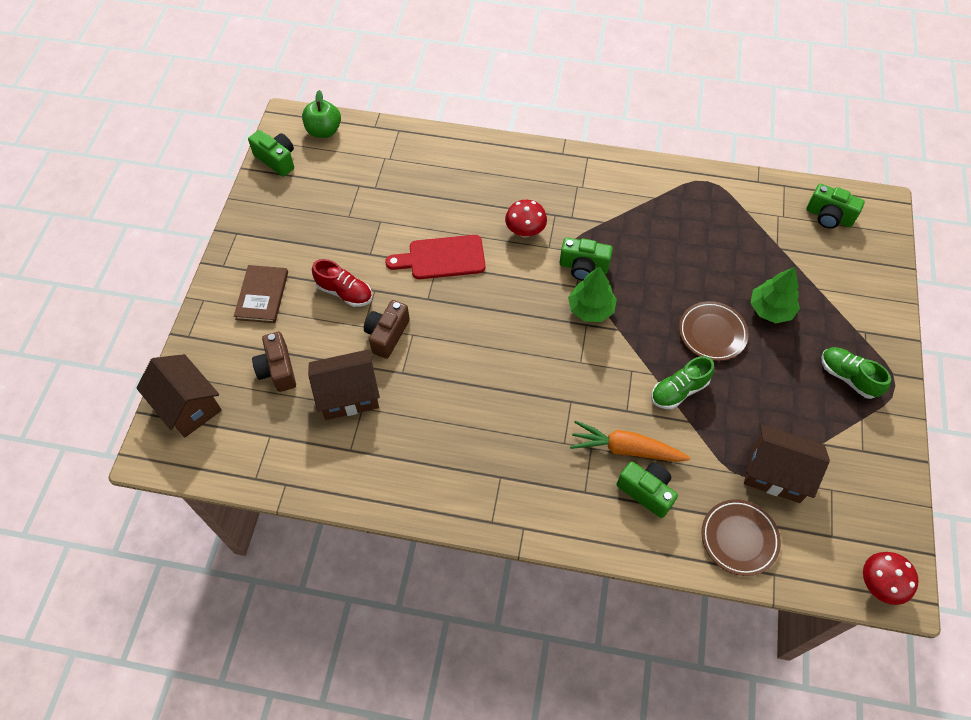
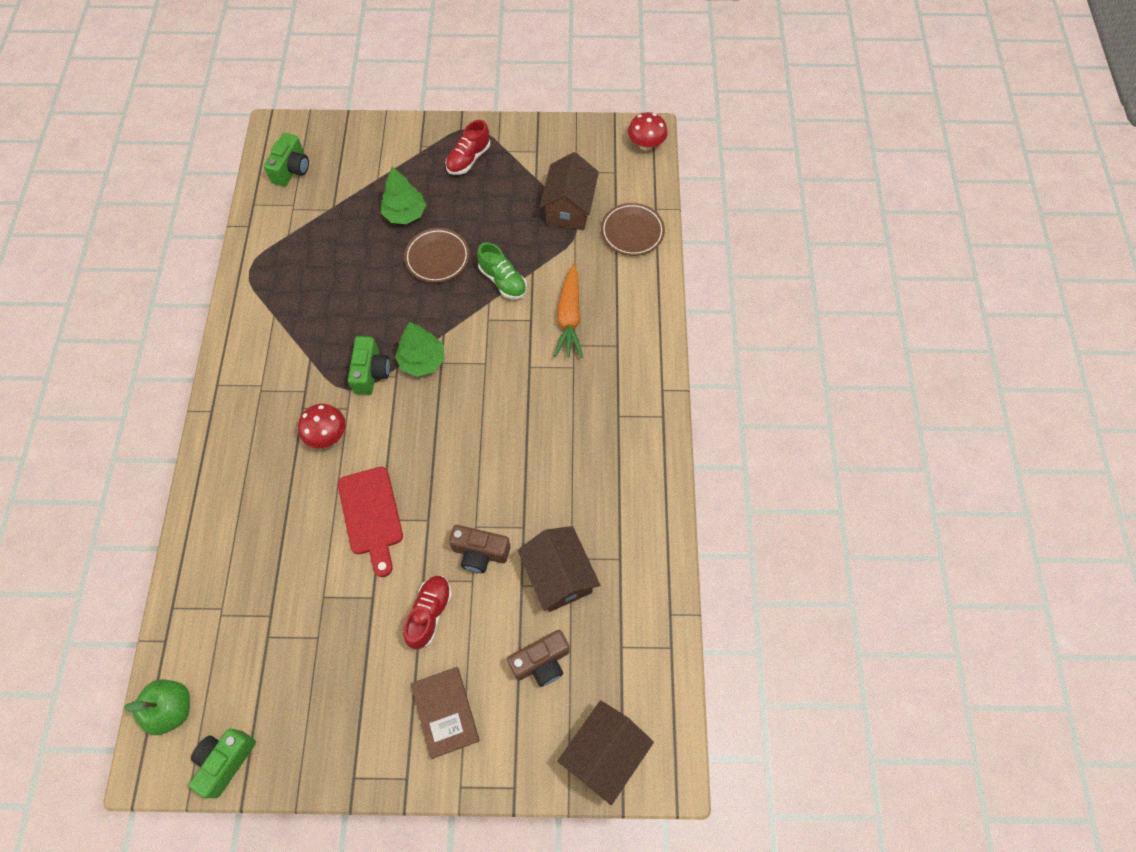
camera: 100 degrees left, 5 degrees up
brown book [234,265,288,323] -> brown book turned 75 degrees clockwise [411,667,480,759]
green camera [617,461,678,518] -> none
green shoe [821,347,891,399] -> red shoe [445,120,490,175]

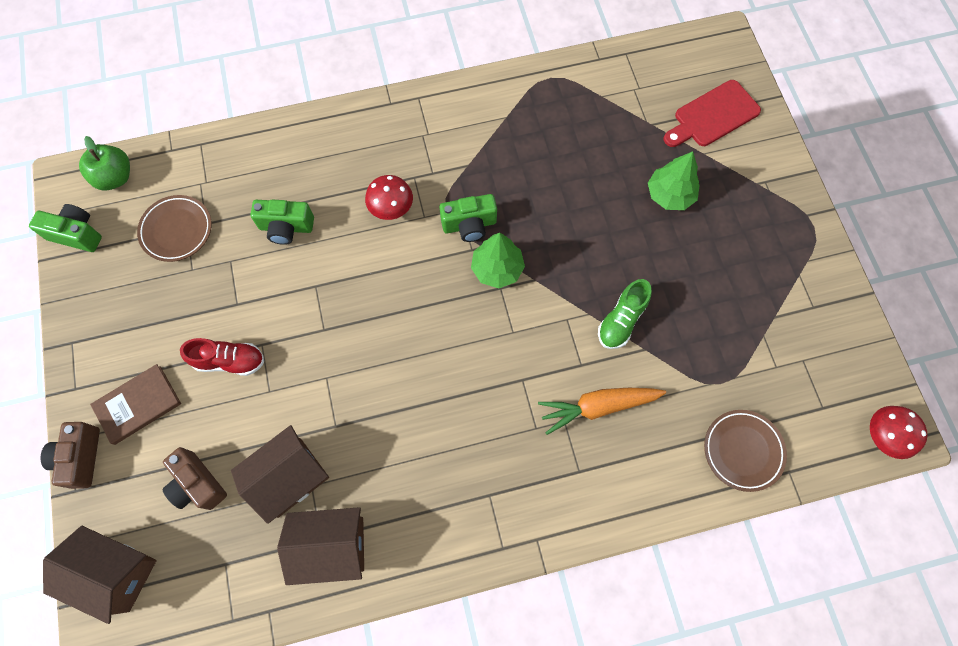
camera: 75 degrees right, 5 degrees up
green camera [264,133,309,187] -> green camera moved to [250,200,314,245]
red cutting board [338,467,403,577] -> red cutting board moved to [664,80,761,147]
brown plate [404,228,469,283] -> brown plate moved to [137,195,212,262]
red shoe [445,120,490,175] -> none
brown camera [449,525,510,573] -> brown camera moved to [40,422,100,489]
brown house [540,152,599,230] -> brown house moved to [277,507,364,585]

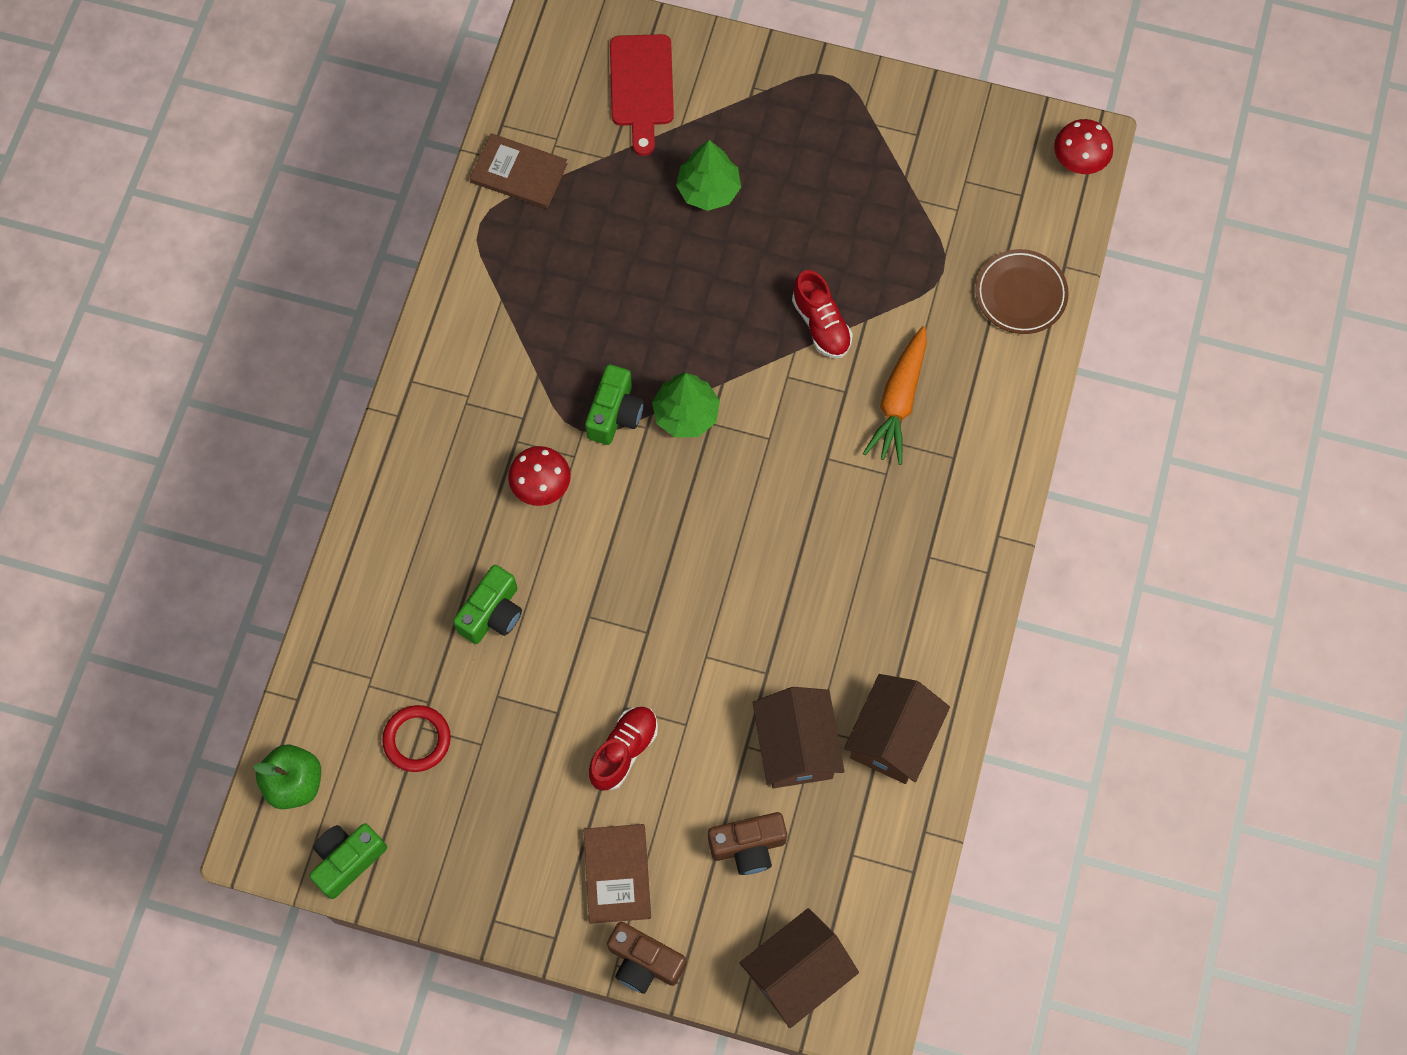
camera: 60 degrees left, 0 degrees up
brown plate [137,195,212,262] -> red ring [382,705,451,772]
green shoe [598,279,652,349] -> red shoe [792,270,853,358]
none -> brown book [470,133,568,209]

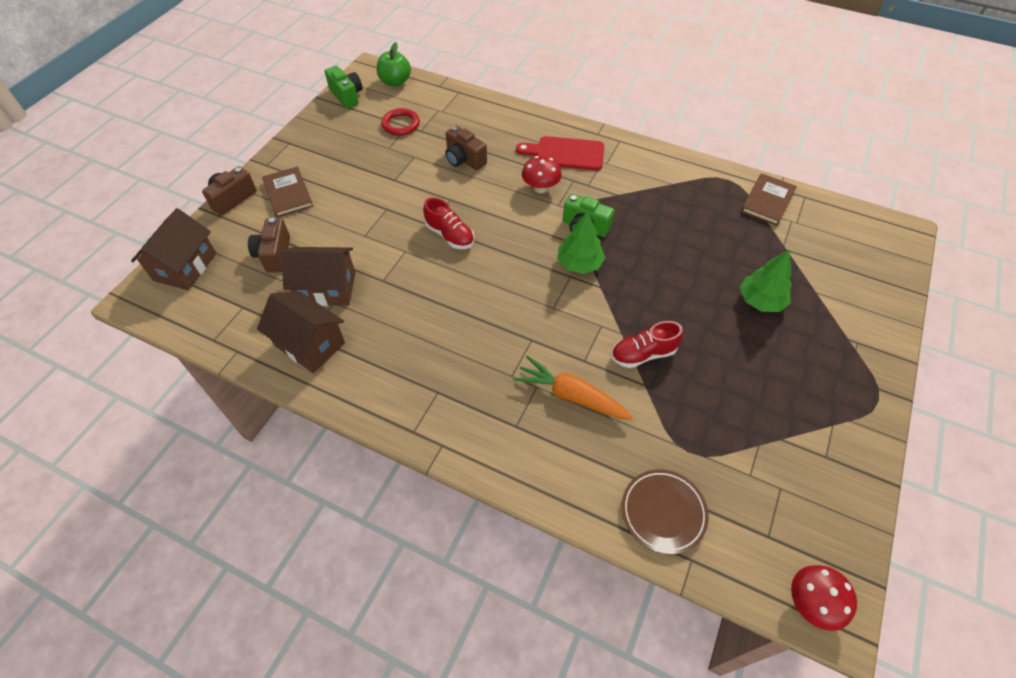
camera: 100 degrees right, 15 degrees down
green camera [453,565,522,644] -> brown camera [445,126,487,170]
brown book [583,824,651,924] -> brown book turned 60 degrees clockwise [262,166,313,217]
red shoe [589,707,658,791] -> red shoe moved to [423,198,474,249]
red cutting board [610,34,674,156] -> red cutting board moved to [516,136,604,171]
brown house [740,908,859,1028] -> brown house turned 45 degrees clockwise [131,208,216,290]

